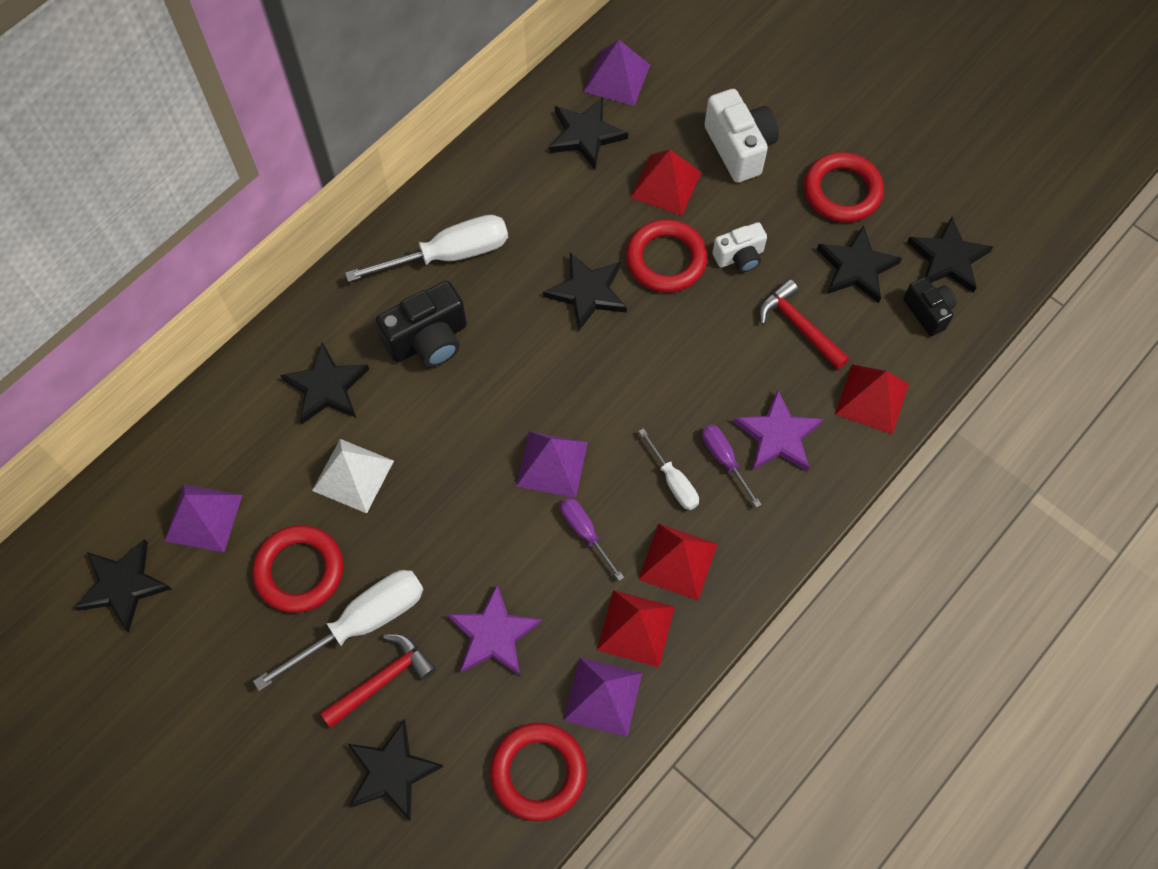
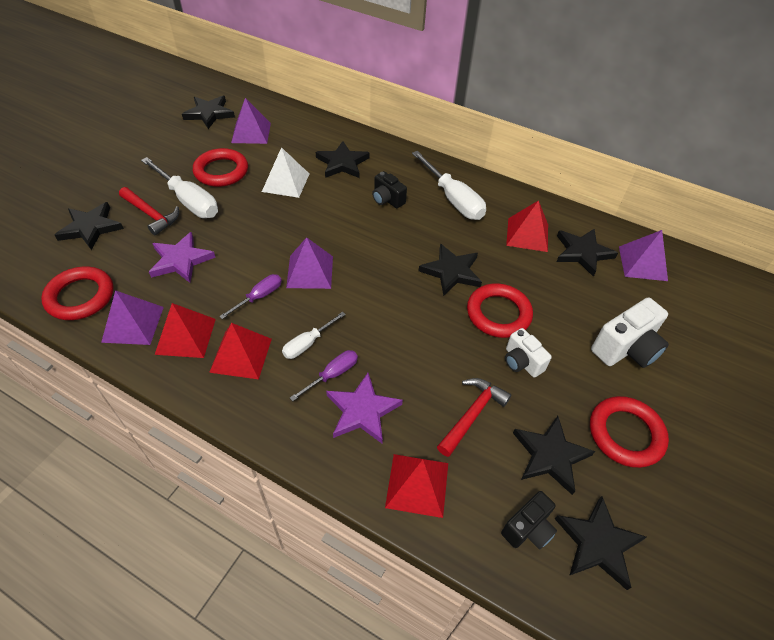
camera: 75 degrees right, 15 degrees down
black camera [376,281,467,367] -> black camera [372,171,407,208], size x0.62
red pyramid [630,149,702,216] -> red pyramid moved to [506,200,548,252]

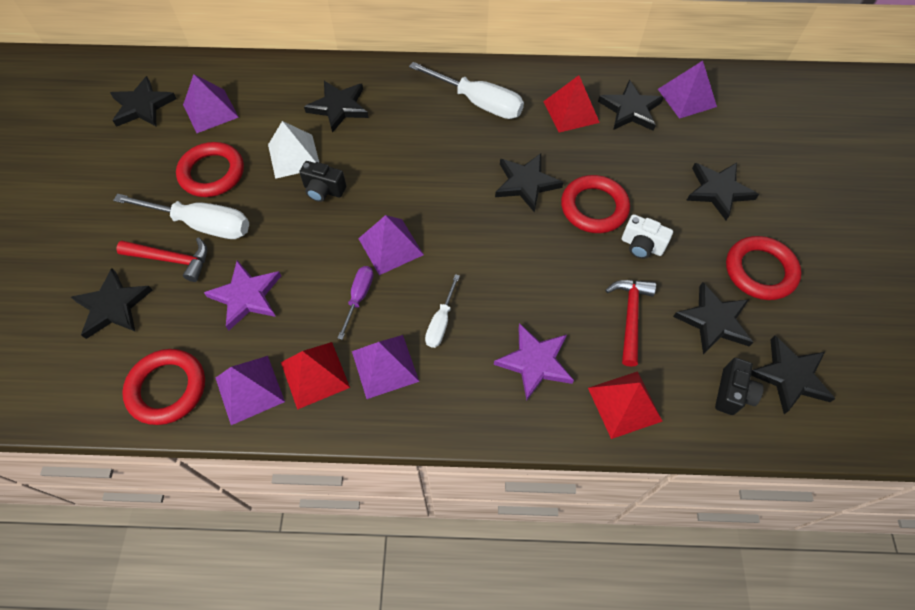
camera: 25 degrees left, 10 degrees up
red pyramid [209,323,272,379] -> purple pyramid [352,335,419,399]
purple screwdriver [290,350,358,401] -> none
black camera [372,171,407,208] -> black camera moved to [299,161,346,202]
white camera [591,298,669,368] -> black star [686,163,759,220]

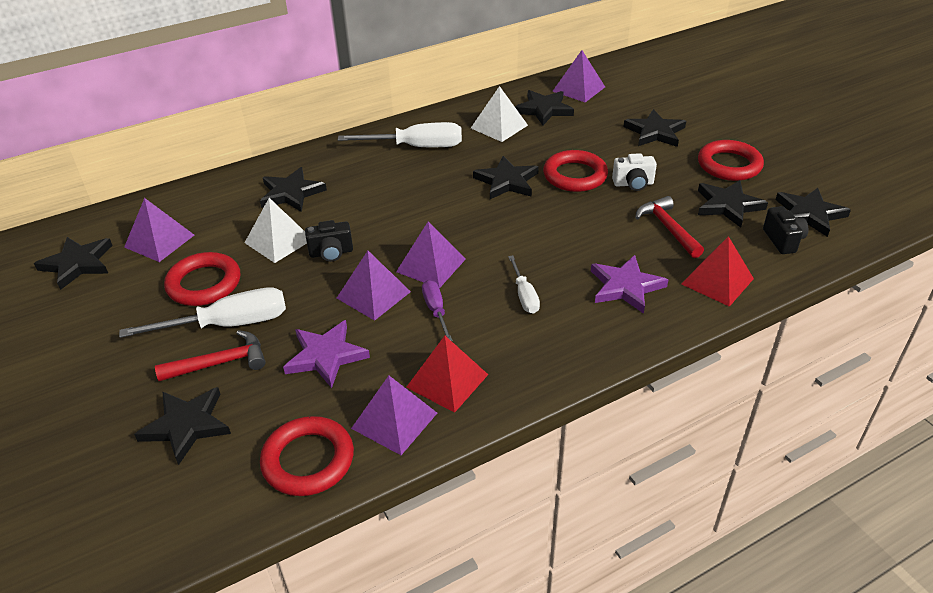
camera: 30 degrees left, 20 degrees down
purple pyramid [352,335,419,399] -> purple pyramid moved to [337,251,411,321]
red pyramid [543,75,600,133] -> white pyramid [471,86,528,142]

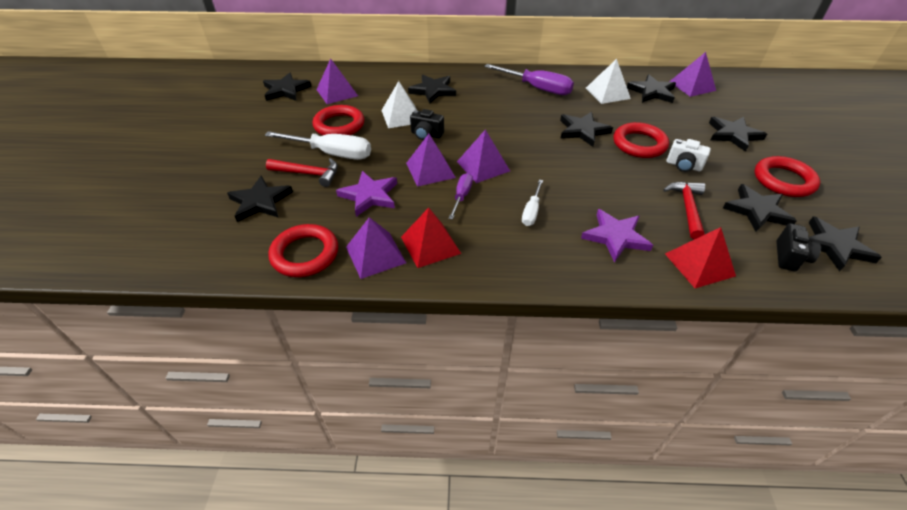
camera: 30 degrees right, 5 degrees up
white screwdriver [338,122,462,147] -> purple screwdriver [484,64,574,95]

